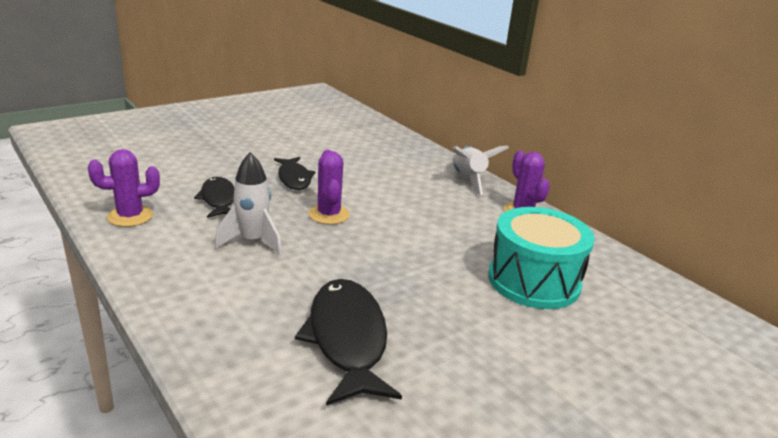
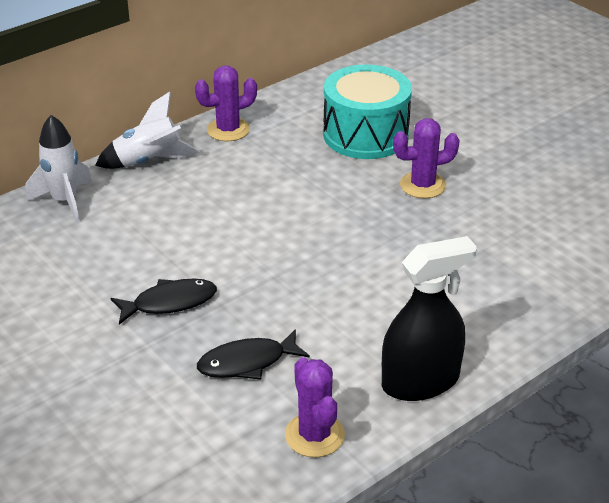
camera: 90 degrees left, 10 degrees up
white rocket [215,152,282,256] -> white rocket moved to [25,115,93,224]
black fish [295,279,402,406] -> none
purple cactus [308,150,350,225] -> purple cactus moved to [393,118,460,198]
none -> black spray bottle [382,236,477,401]

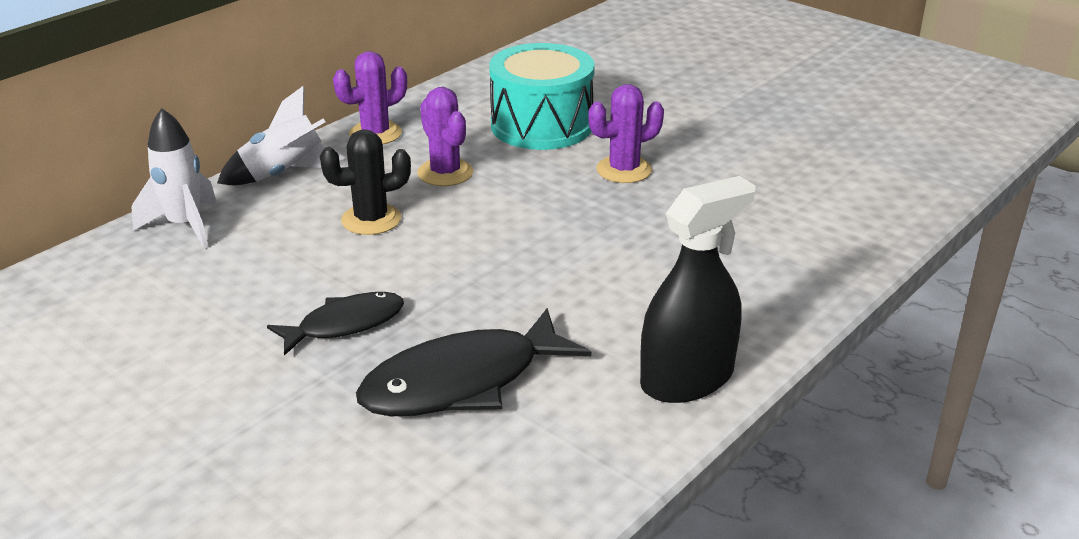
camera: 10 degrees left, 5 degrees down
black fish [197,329,310,380] -> black fish [356,308,591,416], size x1.63
purple cactus [285,357,345,457] -> purple cactus moved to [417,87,473,186]
none -> black cactus [320,129,411,235]

